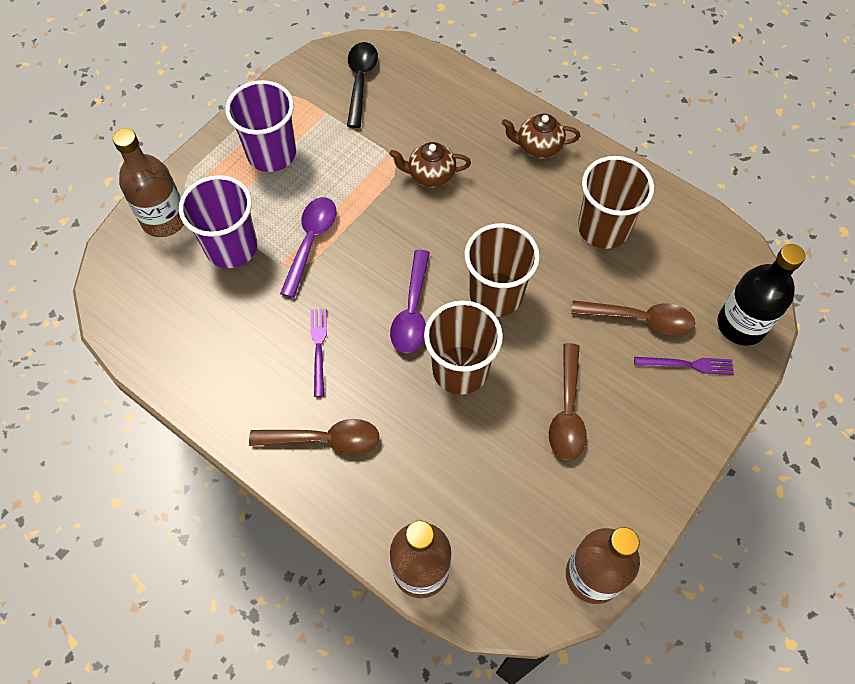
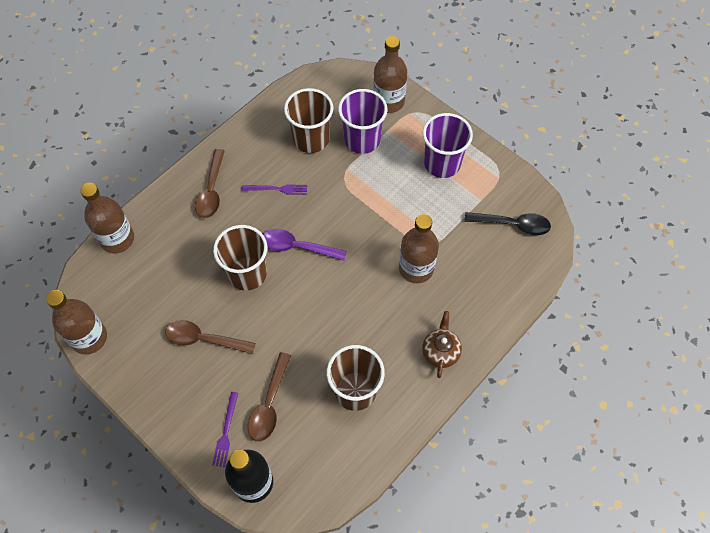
camera: 95 degrees right, 0 degrees up
purple spoon [280,197,336,298] -> none
brown teapot [389,142,471,188] -> brown bottle [399,214,439,283]
brown cup [464,223,540,317] -> brown cup moved to [284,88,333,153]

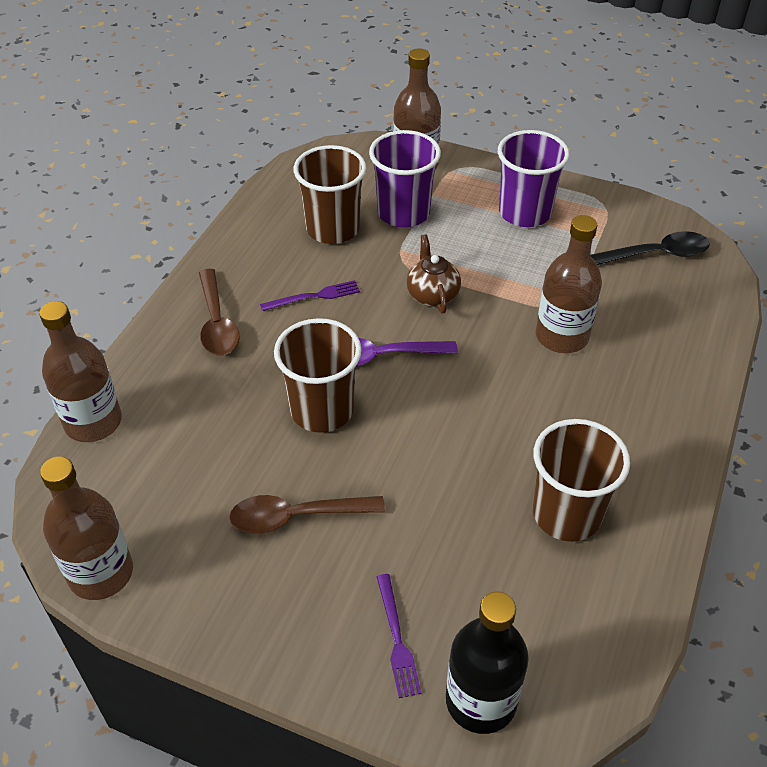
camera: 20 degrees left, 15 degrees down
brown spoon [248,352,291,441] -> none
brown teapot [422,311,462,378] -> brown teapot moved to [407,234,461,313]

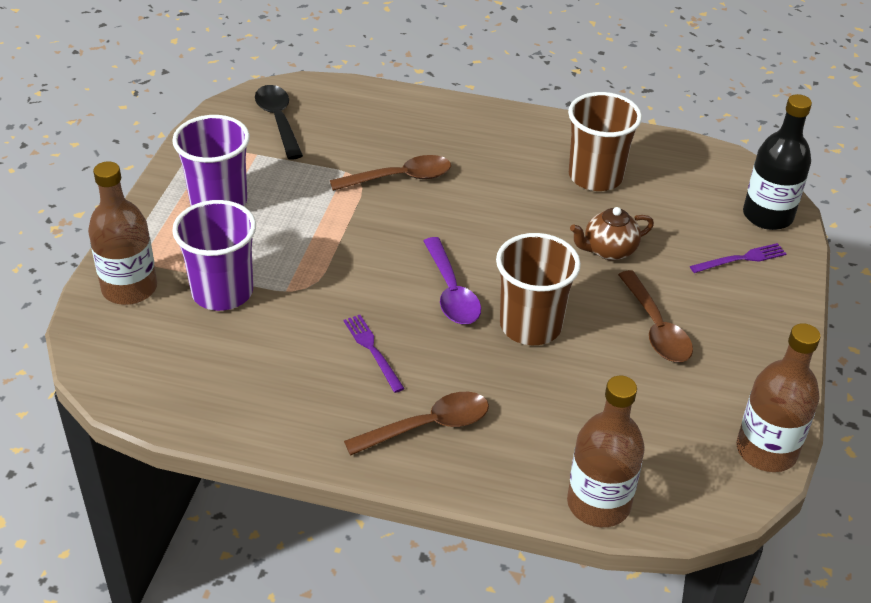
camera: 100 degrees left, 5 degrees down
brown cup [294,145,366,244] -> none
brown teapot [407,234,461,313] -> brown teapot moved to [570,207,654,261]
brown bottle [536,215,602,353] -> brown spoon [330,155,451,191]

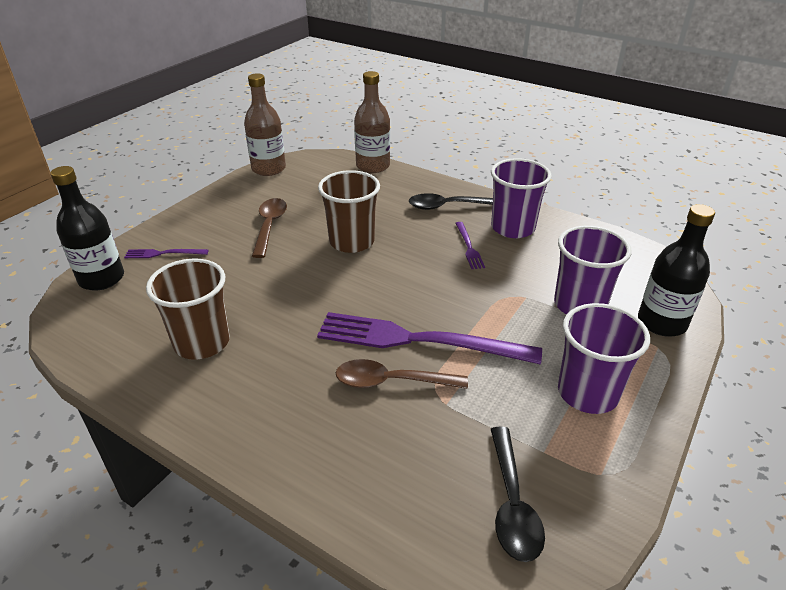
camera: 160 degrees left, 5 degrees down
brown bottle [88,161,157,305] -> black bottle [638,204,715,336]
brown spoon [344,392,489,456] -> black spoon [409,193,493,210]
purple spoon [423,237,481,324] -> none
brown teapot [570,207,654,261] -> none
none -> purple fork [317,312,542,364]
none -> purple cup [491,158,552,238]

